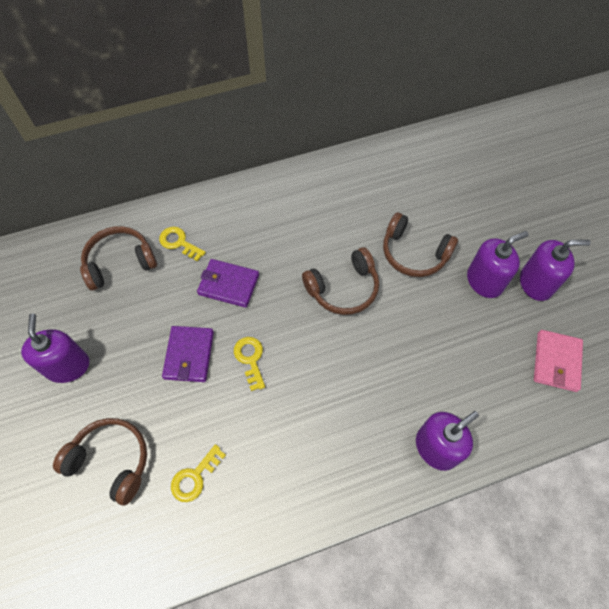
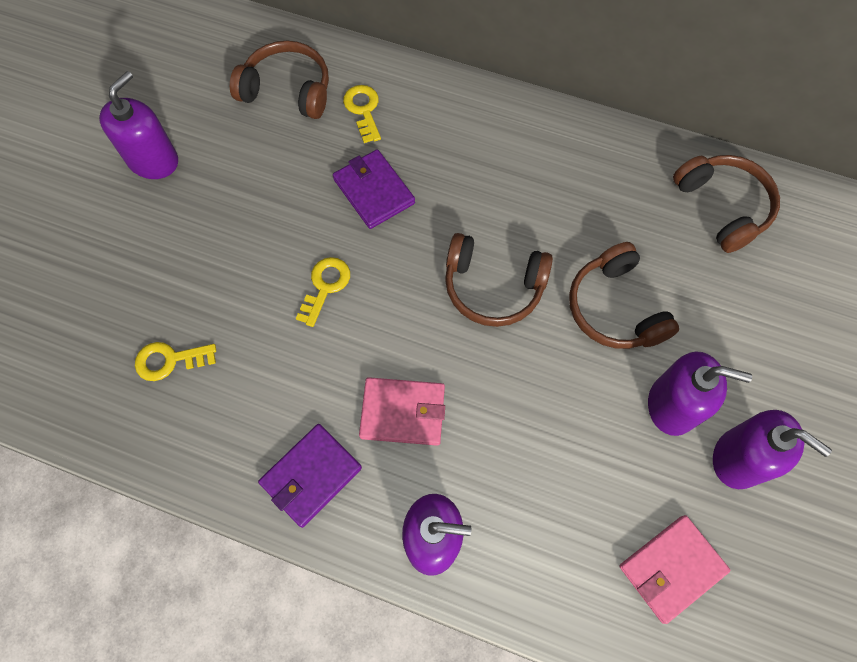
camera: 40 degrees right, 5 degrees up
brown headphones [53,418,147,505] -> brown headphones moved to [673,155,780,253]
purple wallet [162,326,214,382] -> purple wallet moved to [258,424,362,528]
none -> pink wallet [359,377,445,446]

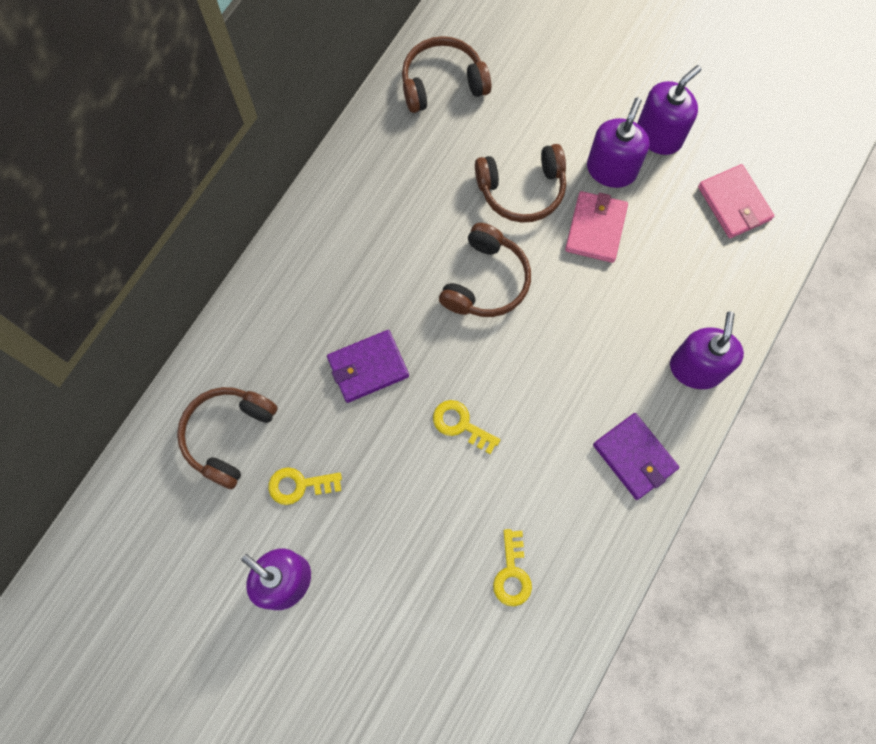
camera: 80 degrees left, 5 degrees up
yellow key [343,85,381,143] -> yellow key moved to [268,467,342,505]
pink wallet [359,377,445,446] -> pink wallet moved to [565,191,628,263]

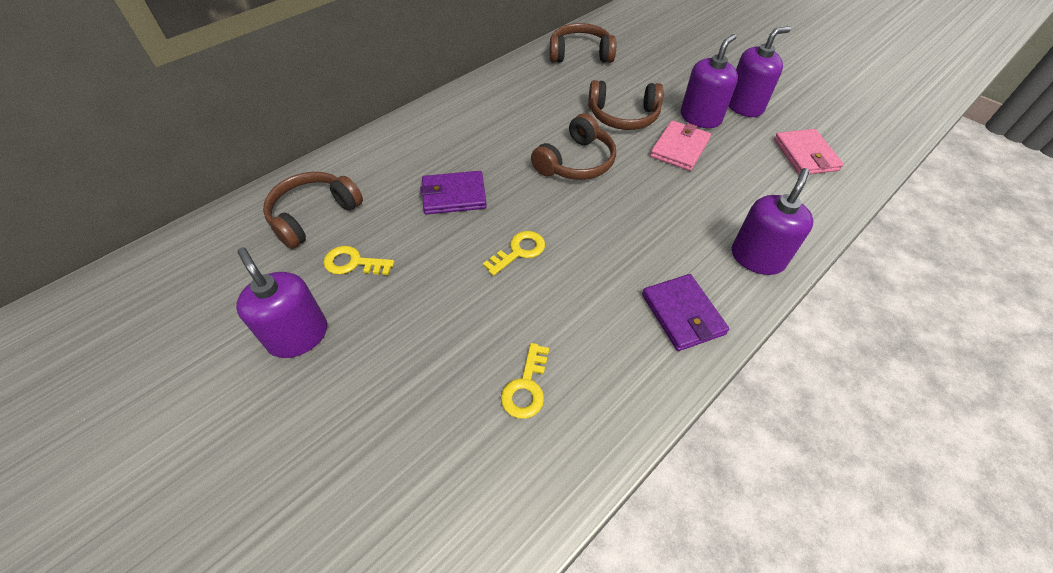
camera: 15 degrees right, 20 degrees down
yellow key [433,400,500,454] -> yellow key turned 90 degrees clockwise [483,231,545,276]

